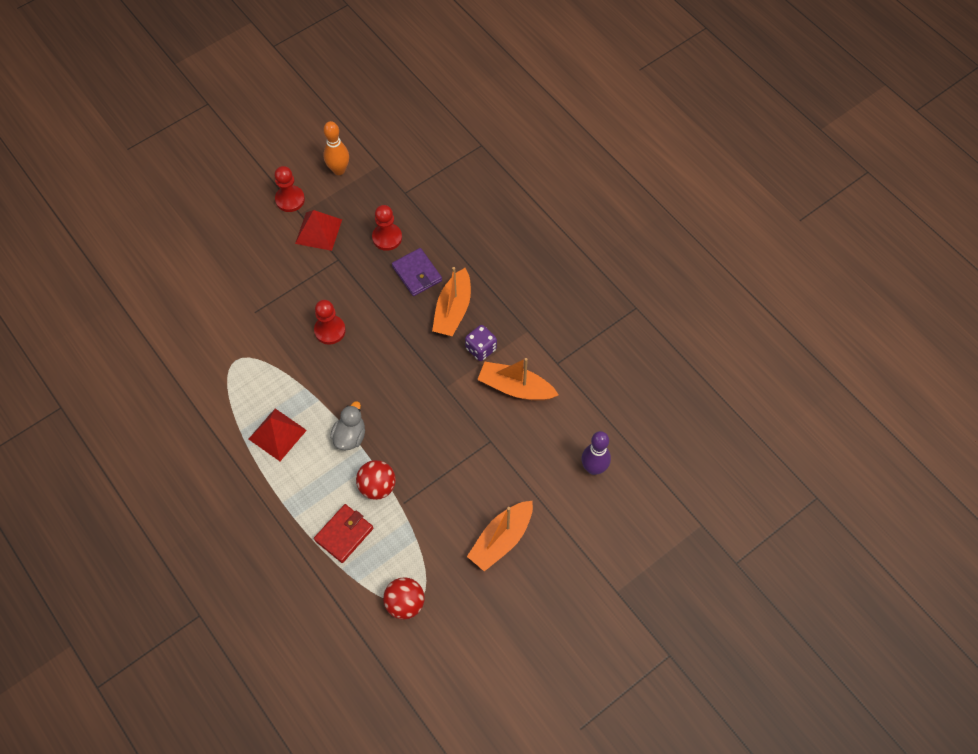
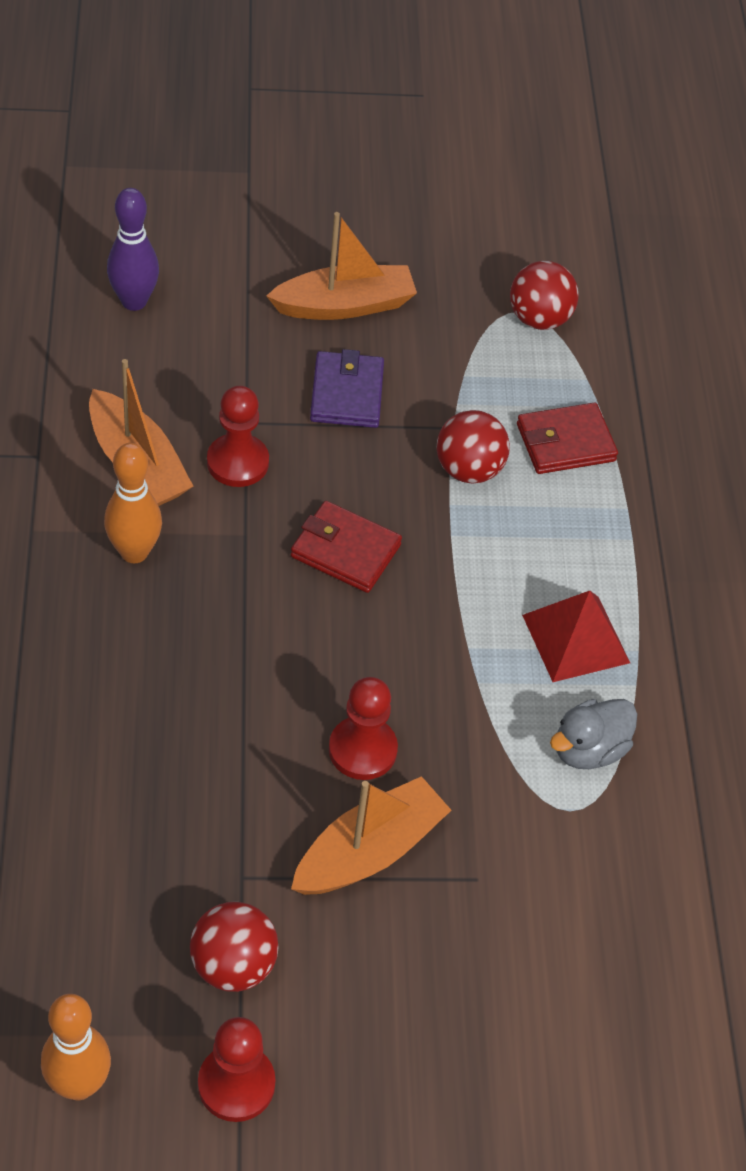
camera: 150 degrees left, 10 degrees down
red pyramid [295,210,342,251] -> red ball [190,902,279,992]
grey duck [330,401,365,450] -> grey duck moved to [550,699,637,769]
red pawn [372,205,402,251] -> red pawn moved to [207,386,269,487]
purple wallet [392,248,442,296] -> purple wallet moved to [310,349,384,428]
orange boat [432,267,471,336] -> orange boat moved to [291,776,451,895]
purple dice [465,325,497,361] -> orange bowling pin [104,443,162,563]
none -> red wallet [291,501,402,593]

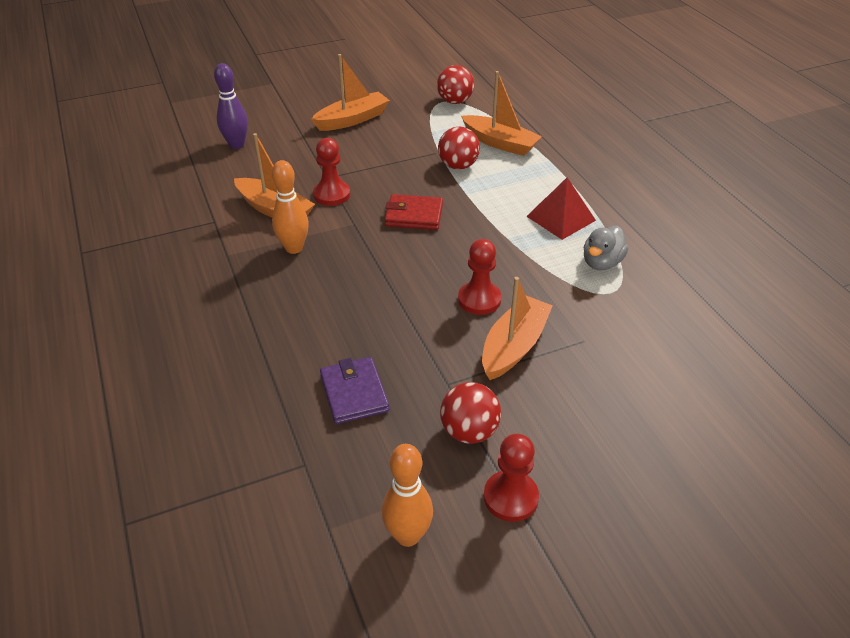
camera: 15 degrees left, 10 degrees down
purple wallet [310,349,384,428] -> purple wallet moved to [320,357,389,424]
red wallet [517,403,618,474] -> orange boat [461,71,542,156]

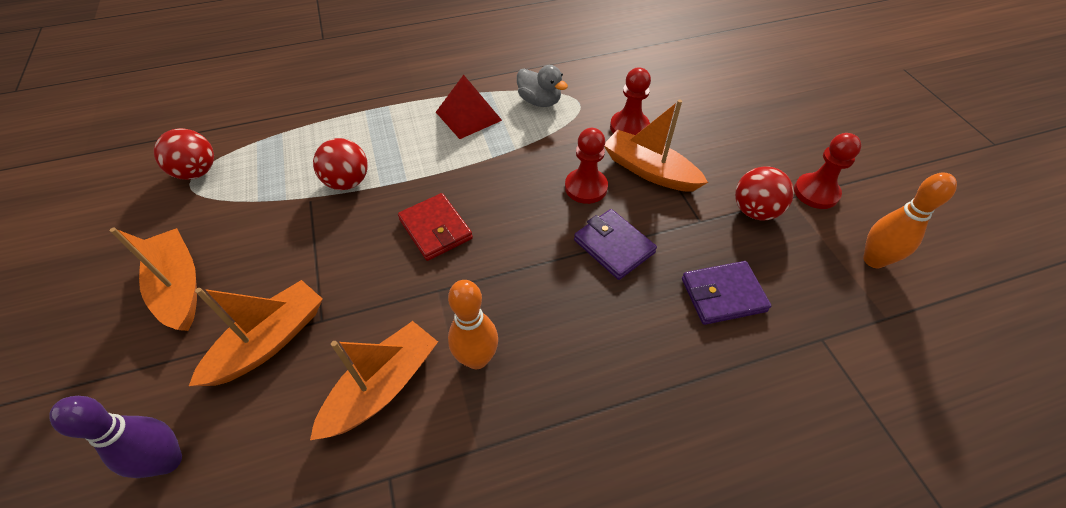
camera: 85 degrees left, 10 degrees up
red pawn [313,138,350,206] -> red pawn moved to [610,68,651,135]
red wallet [385,194,443,230] -> red wallet turned 45 degrees counterclockwise [398,193,473,261]
orange boat [461,71,542,156] -> orange boat moved to [189,280,323,386]
none -> purple wallet [574,209,657,280]

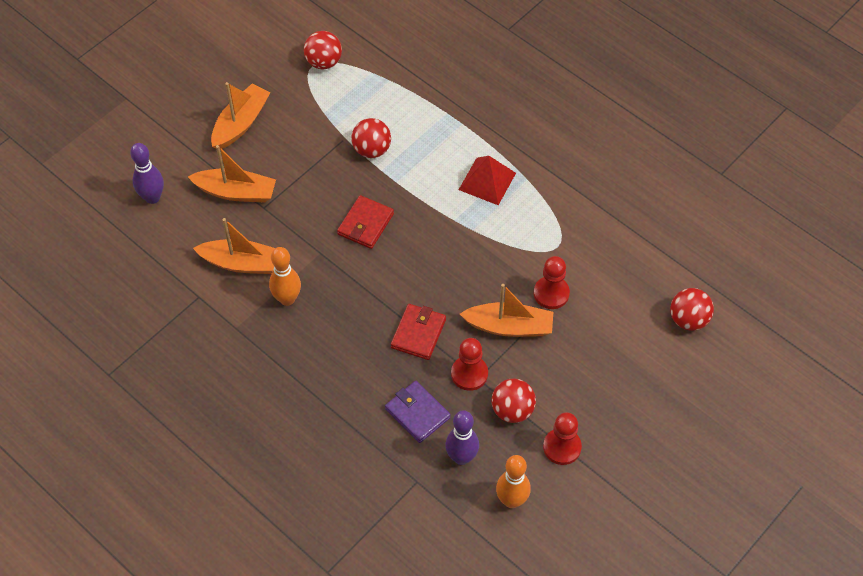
camera: 60 degrees right, 5 degrees up
grey duck [517,65,568,107] -> none
red pawn [565,128,608,204] -> red pawn moved to [451,338,488,391]
purple wallet [574,209,657,280] -> red wallet [391,304,446,360]
orange boat [604,100,708,192] -> orange boat turned 90 degrees clockwise [460,284,553,337]
none -> purple bowling pin [445,410,479,465]
none -> red ball [670,288,714,331]

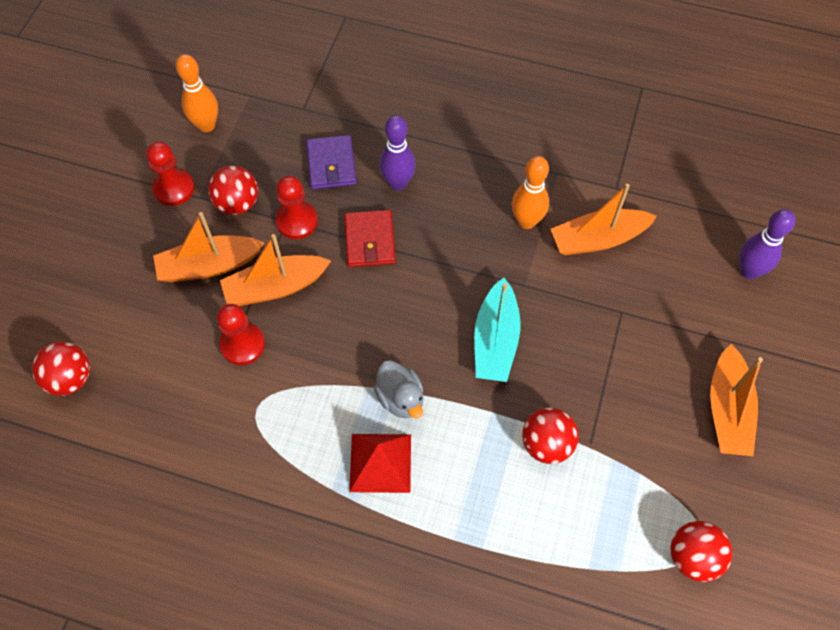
camera: 155 degrees right, 5 degrees up
orange boat [188,145,276,202] -> orange boat moved to [153,212,264,282]
red wallet [337,195,394,249] -> turquoise boat [474,278,521,382]
purple wallet [385,381,451,443] -> purple wallet turned 60 degrees clockwise [306,135,357,189]
purple bowling pin [445,410,479,465] -> purple bowling pin moved to [379,115,416,190]
none -> grey duck [374,360,423,419]

